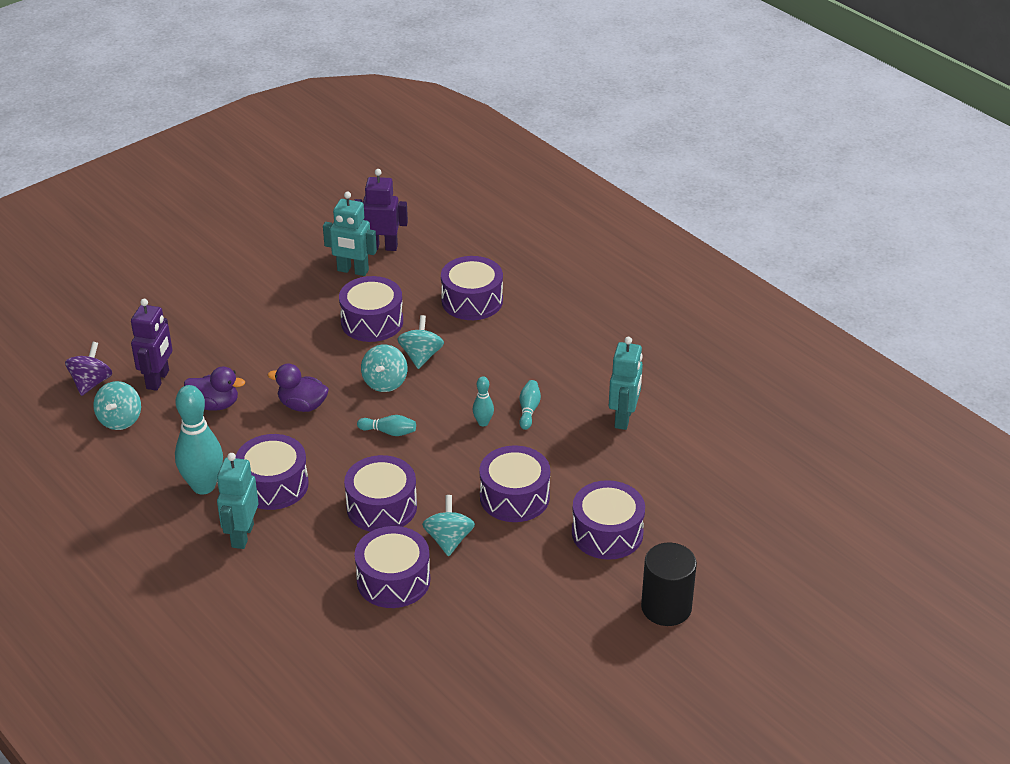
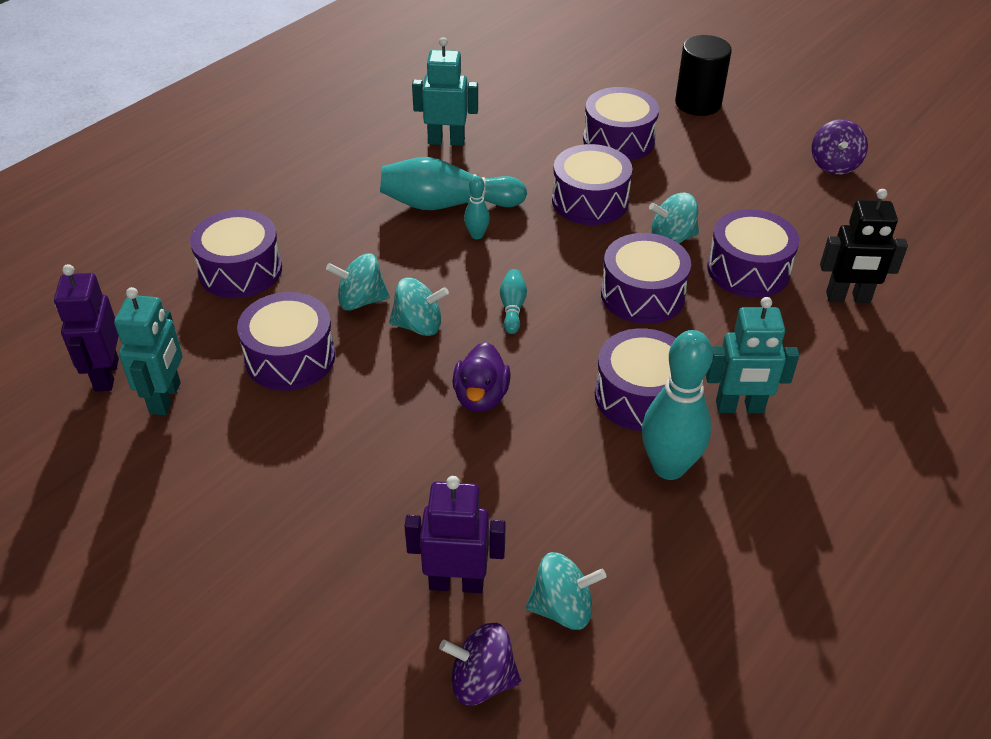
camera: 100 degrees left, 5 degrees up
purple duck [184,367,245,411] -> none
turquoise bowling pin [519,380,541,430] -> turquoise bowling pin [380,157,527,210], size x2.10
none -> purple spinning top [812,120,868,175]
none -> black robot [820,189,908,303]

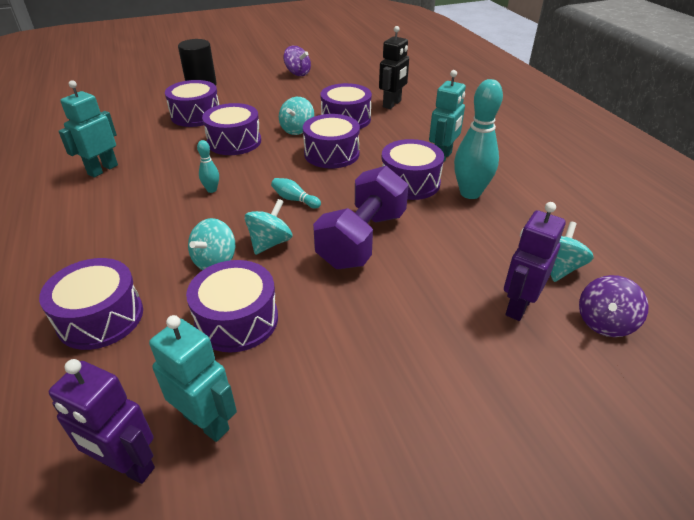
camera: 60 degrees left, 5 degrees down
turquoise bowling pin [380,157,527,210] -> none
purple duck [452,342,511,412] -> purple dumbbell [313,166,409,269]

